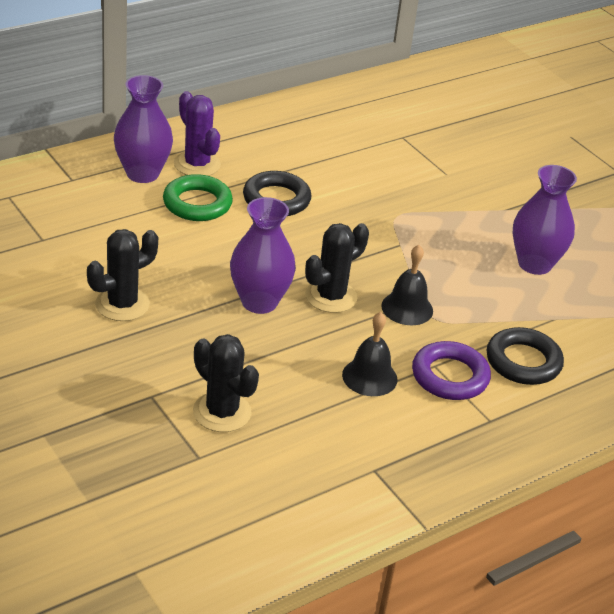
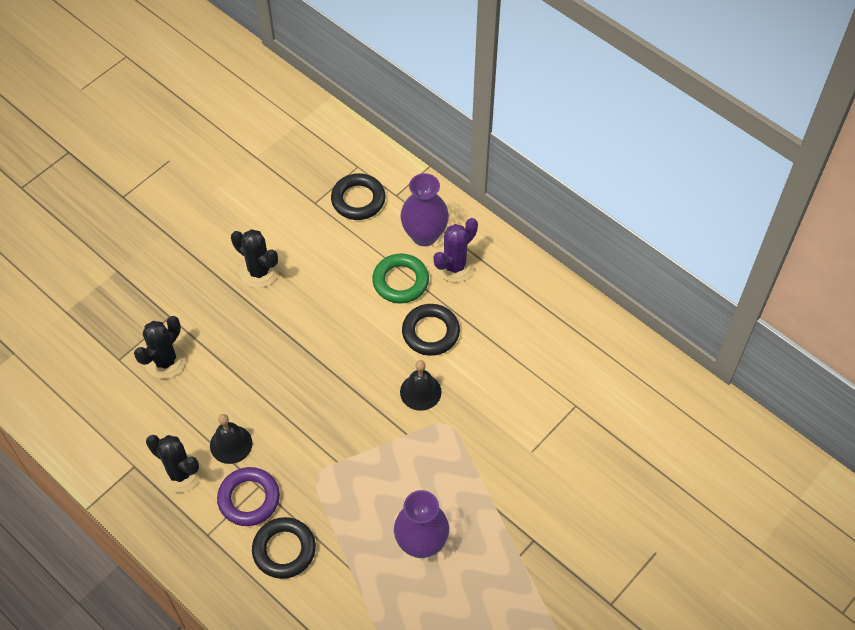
camera: 80 degrees right, 20 degrees up
purple vase [230,197,296,314] -> none
black cactus [305,223,369,313] -> black cactus moved to [146,435,202,493]
black bell [381,245,433,325] -> black bell moved to [400,360,441,411]
none -> black ring [331,173,385,220]

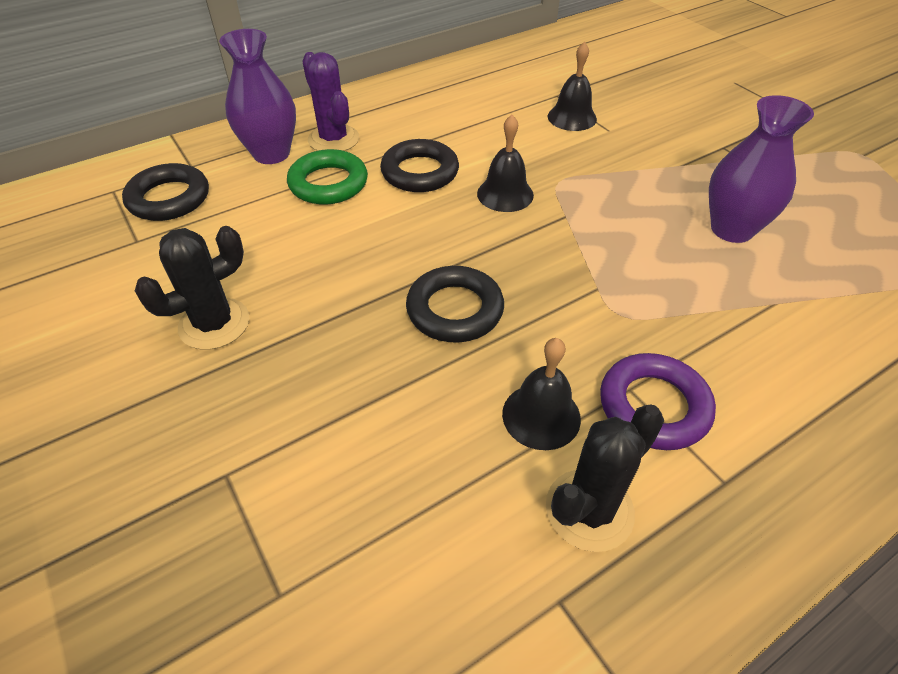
camera: 75 degrees left, 10 degrees down
black cactus [134,316,186,379] -> none
black ring [252,517,316,579] -> black ring moved to [406,266,504,342]
none -> black bell [548,42,597,131]

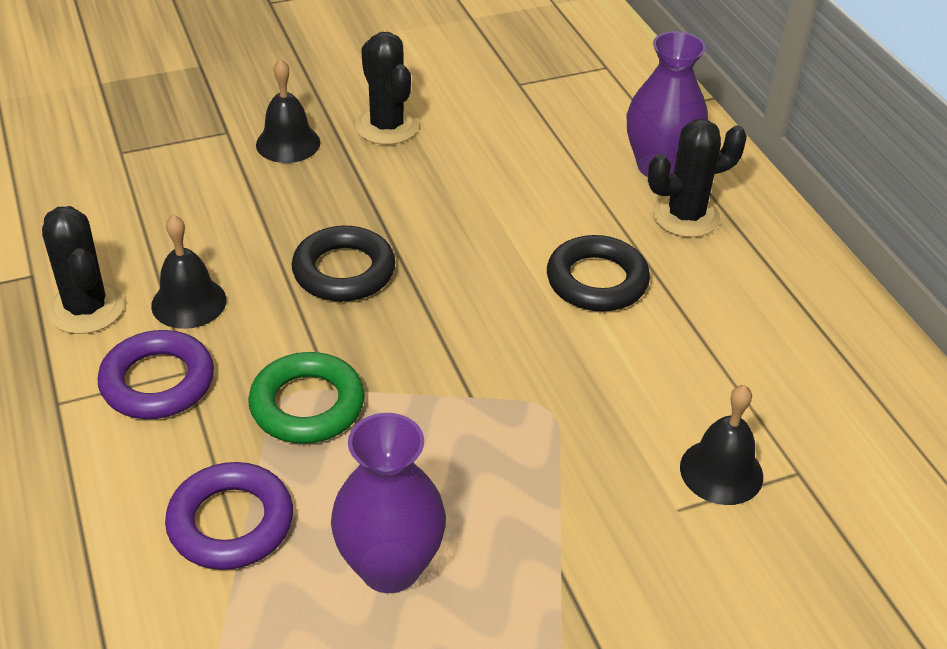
camera: 100 degrees right, 5 degrees down
black ring [122,163,209,221] -> none
green ring [287,149,368,205] -> green ring moved to [248,352,365,444]
purple cactus [302,52,359,151] -> black cactus [648,119,747,237]
black bell [477,115,534,212] -> black bell moved to [256,59,320,163]
none -> purple ring [165,462,293,570]

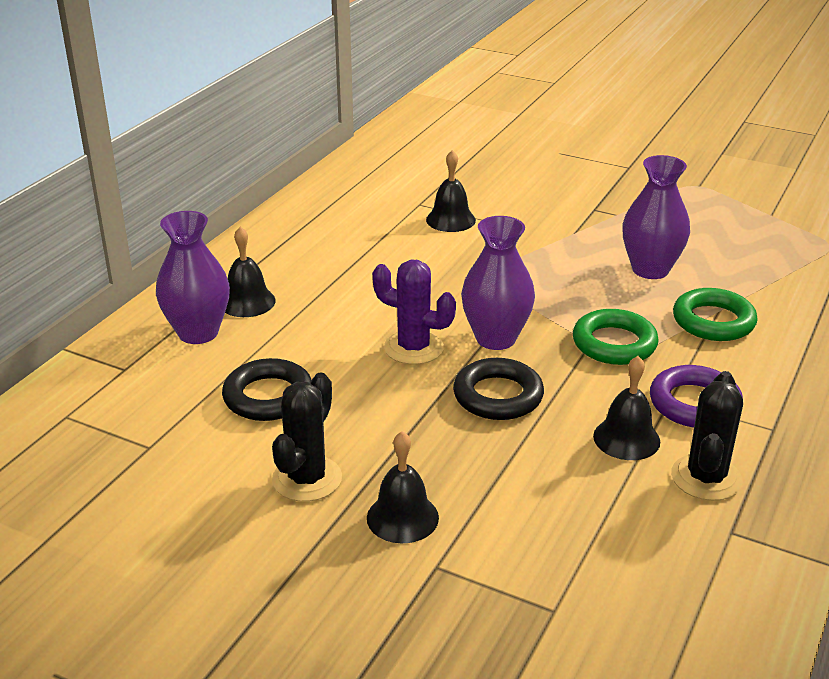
camera: 130 degrees left, 10 degrees down
purple ring [165,462,293,570] -> green ring [673,288,758,341]
black ring [547,235,650,311] -> black ring moved to [222,358,312,421]
black cactus [648,119,747,237] -> black bell [225,227,276,317]
none -> purple cactus [372,260,456,365]
none -> purple vase [461,216,535,350]

